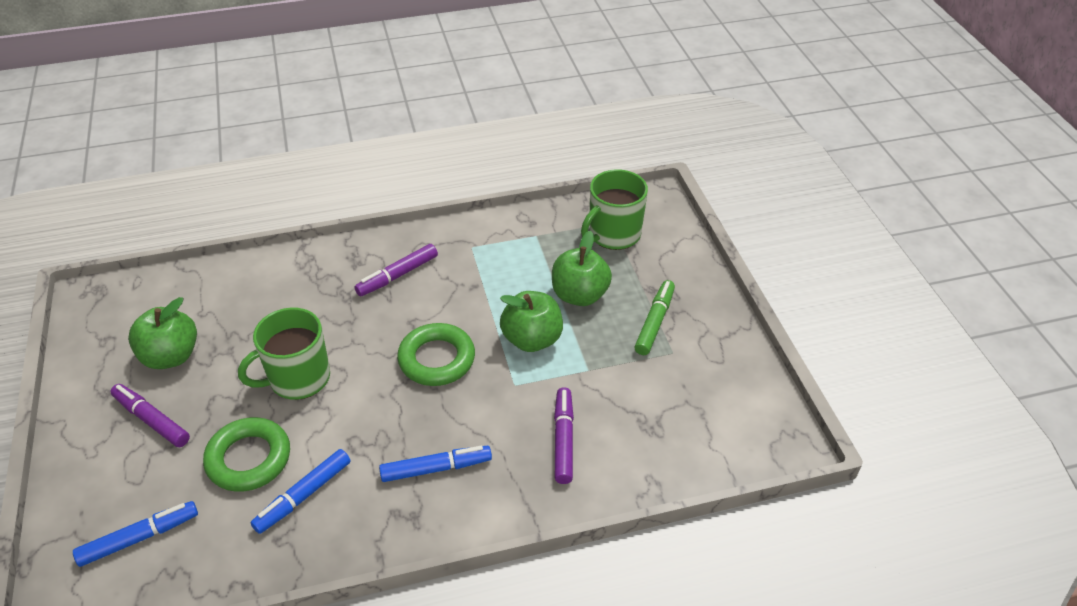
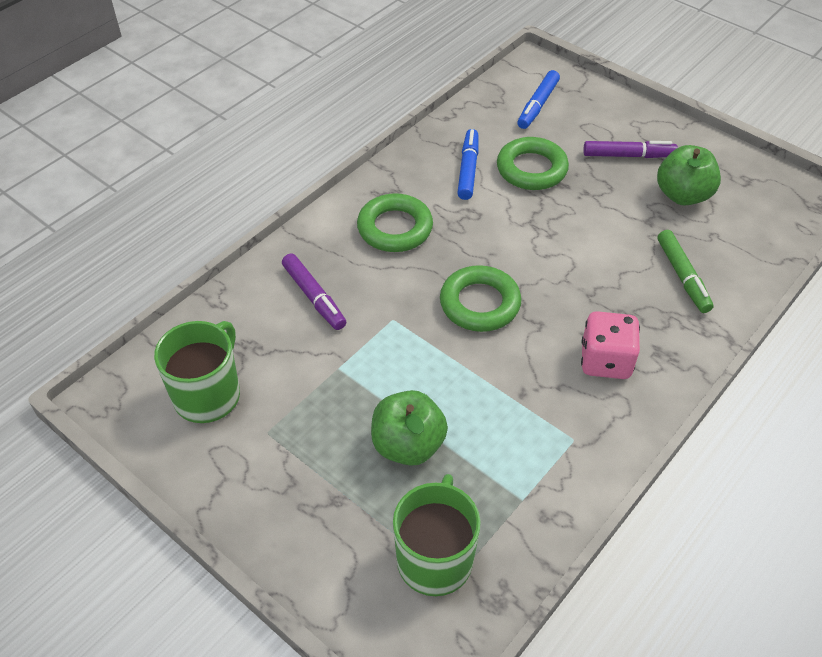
camera: 145 degrees right, 5 degrees up
green mug [238,308,330,400] -> green mug moved to [154,321,240,423]
purple marker [354,244,438,296] -> pink dice [581,311,640,379]
blue marker [379,446,492,482] -> green ring [357,193,433,252]
green apple [500,291,563,352] -> none
green marker [634,280,675,355] -> green marker moved to [657,230,714,313]

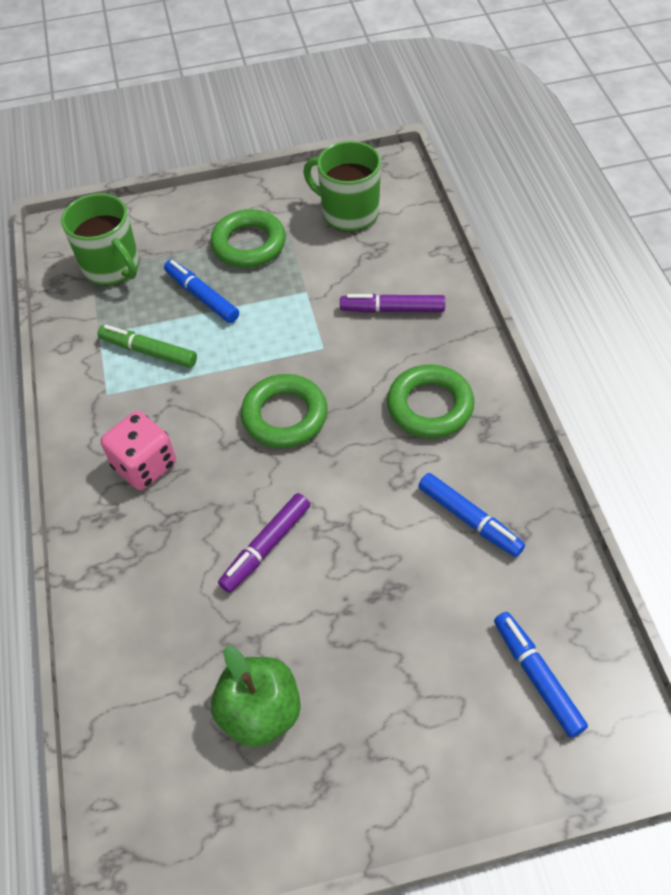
camera: 130 degrees right, 5 degrees up
green mug [154,321,240,423] -> green mug turned 150 degrees clockwise [303,141,381,232]
green apple [371,390,448,466] -> blue marker [164,260,239,323]
green ring [497,137,569,190] -> green ring moved to [210,209,286,268]
purple marker [583,141,678,158] -> purple marker moved to [218,493,310,593]
green marker [657,230,714,313] -> green marker moved to [97,325,197,368]

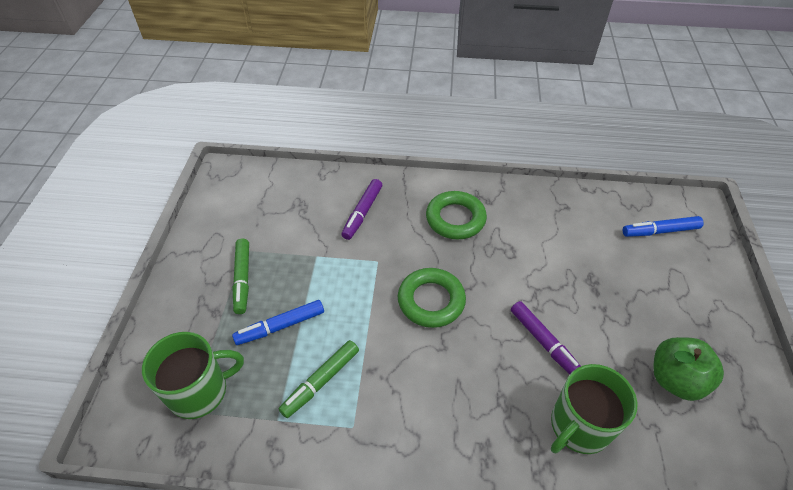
camera: 75 degrees left, 5 degrees down
pink dice [101,411,176,490] -> none
green ring [210,209,286,268] -> green marker [232,239,249,314]
green mug [303,141,381,232] -> green mug moved to [551,364,637,454]
blue marker [418,473,525,557] -> none

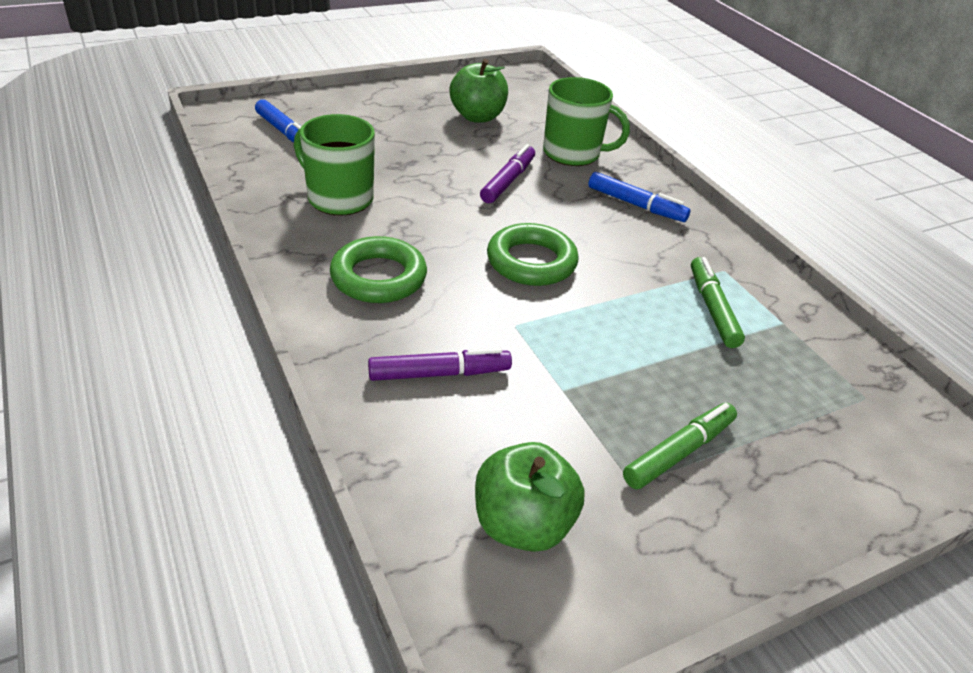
camera: 125 degrees left, 10 degrees down
green mug [142,332,244,419] -> green mug moved to [294,114,375,216]
blue marker [232,300,324,345] -> blue marker moved to [588,172,690,222]
green marker [279,340,359,418] -> green marker turned 105 degrees counterclockwise [691,257,745,348]
none -> green apple [475,442,584,552]

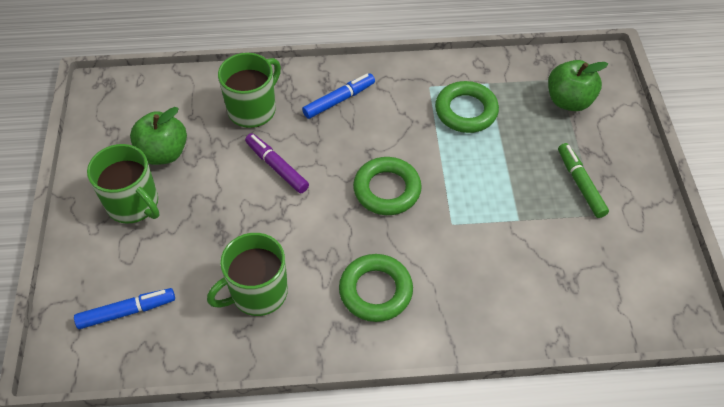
camera: 65 degrees left, 15 degrees up
purple marker [368,348,512,381] -> none
green apple [475,442,584,552] -> green apple moved to [548,60,608,111]
green marker [691,257,745,348] -> green ring [435,81,499,133]
none -> green mug [87,144,160,224]

